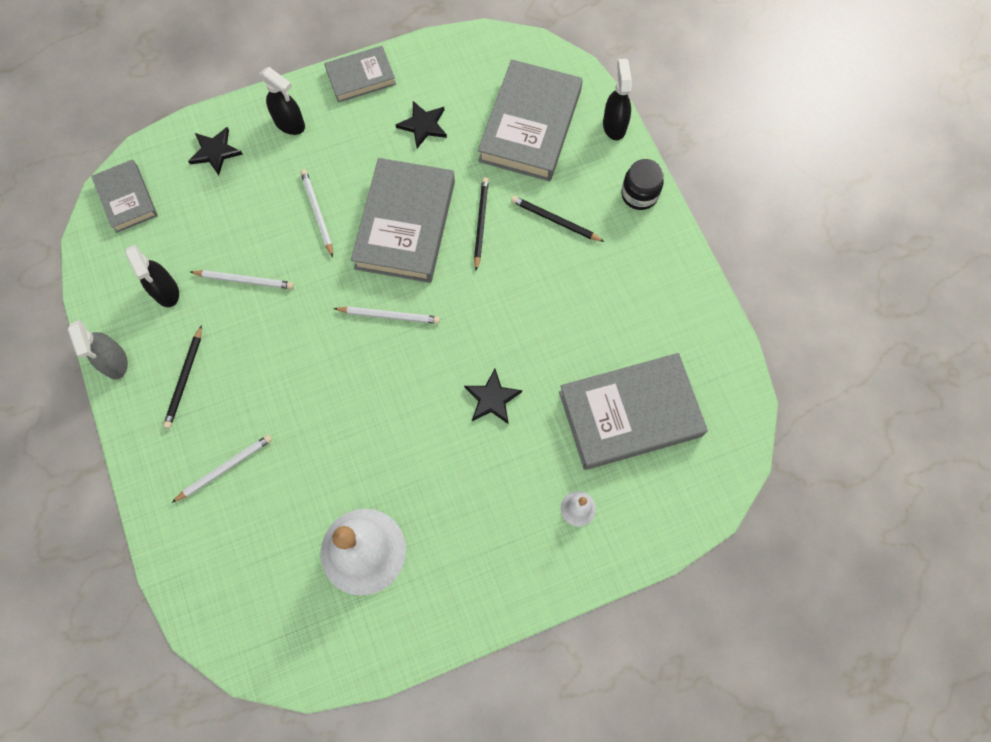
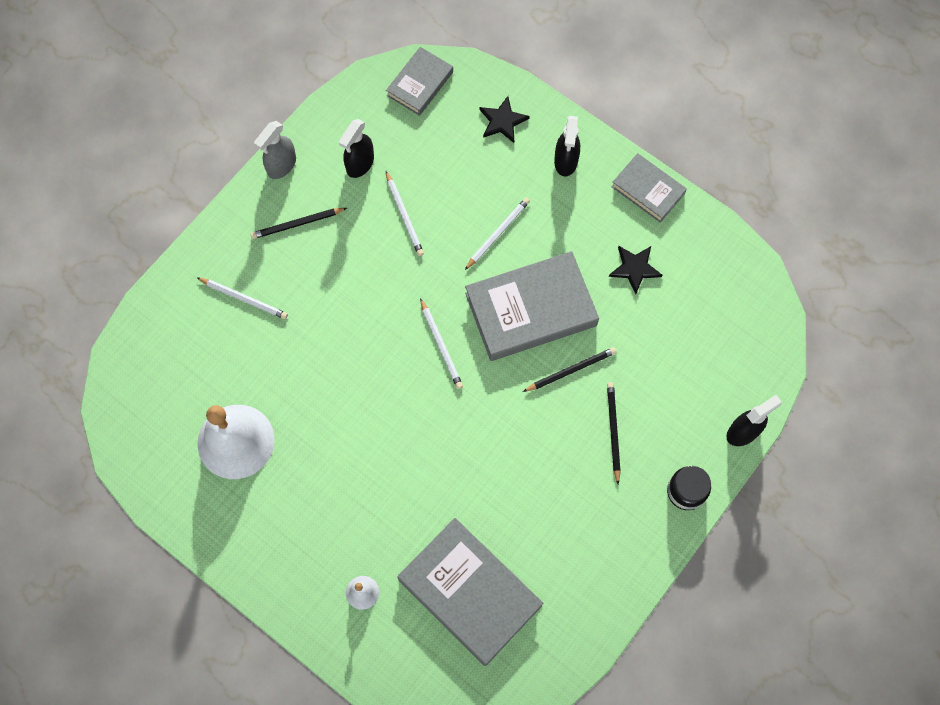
camera: 60 degrees right, 0 degrees up
black star [464,369,522,424] -> none
grey book [478,59,583,181] -> none

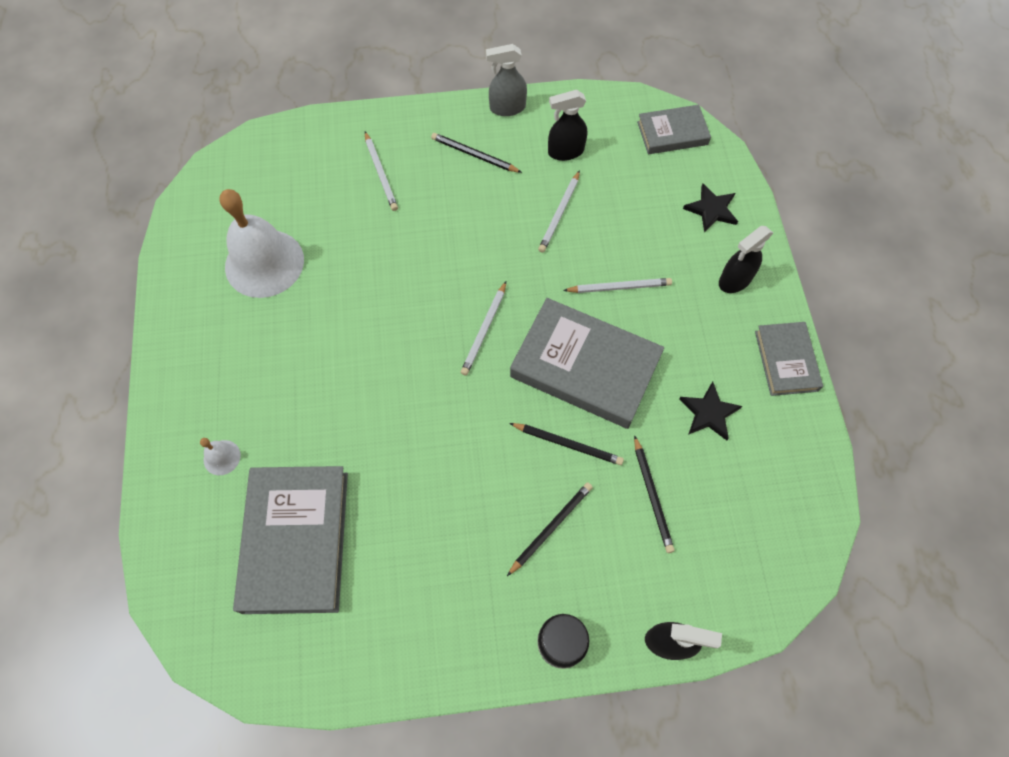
camera: 45 degrees right, 5 degrees down
none -> black pencil [634,435,674,553]

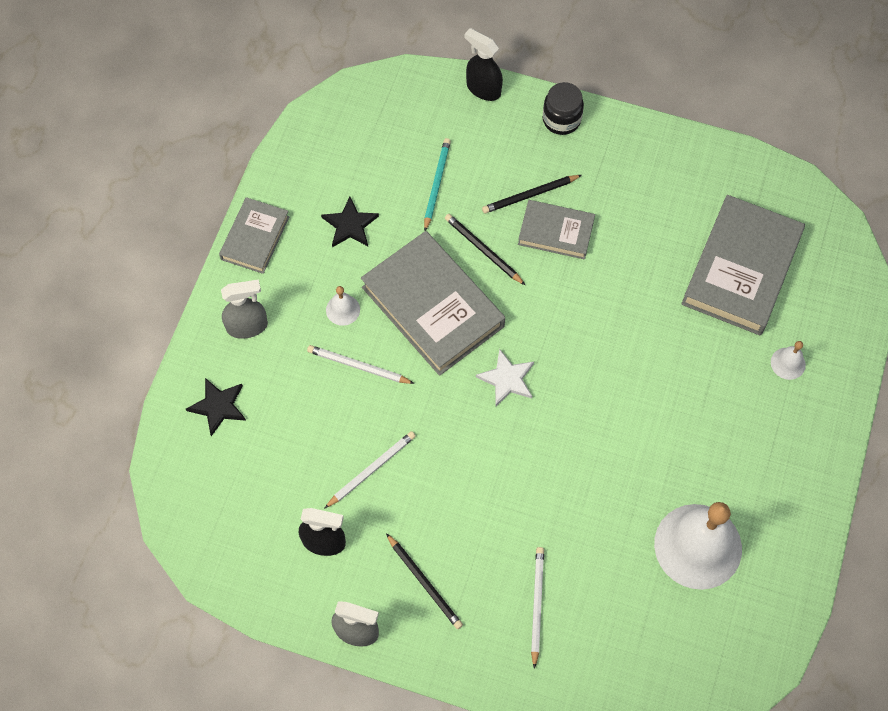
camera: 155 degrees left, 0 degrees up
white pencil [461,281,506,376] -> white star [476,349,534,406]
black pencil [634,435,674,553] -> turquoise pencil [424,138,451,231]
grey book [637,105,711,154] -> grey book moved to [518,200,595,260]
black spray bottle [719,226,773,293] -> grey spray bottle [221,279,268,339]
none -> white bell [326,286,360,326]

